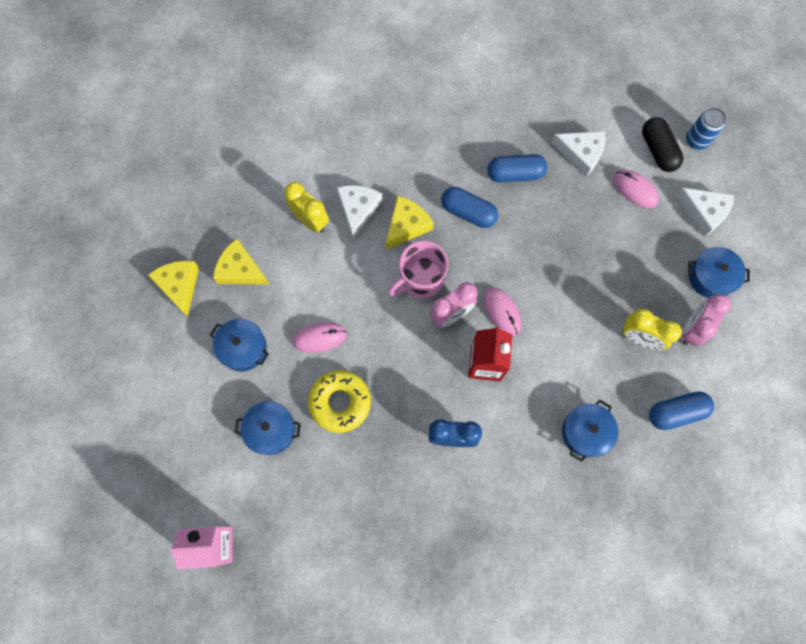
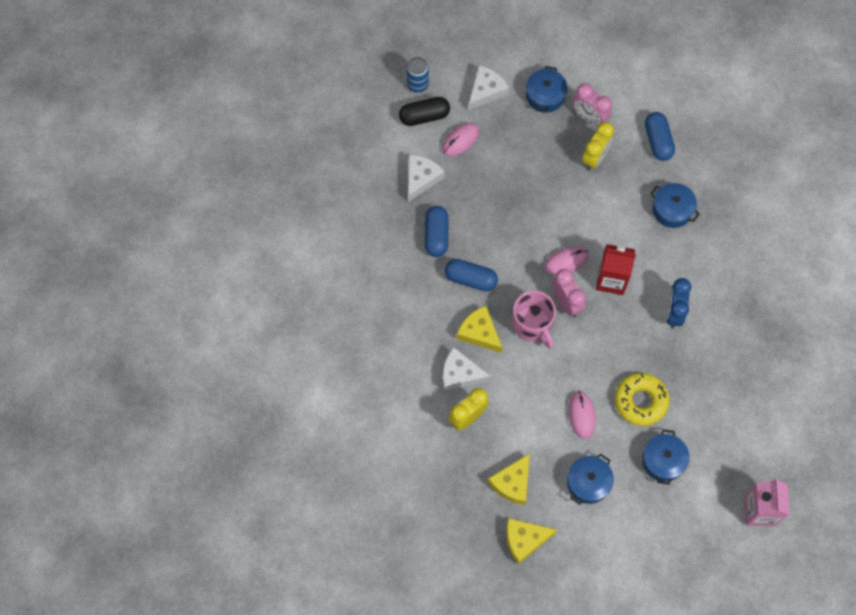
camera: 85 degrees left, 5 degrees down
blue capsule [441,187,498,228] -> blue capsule turned 75 degrees clockwise [445,259,498,291]

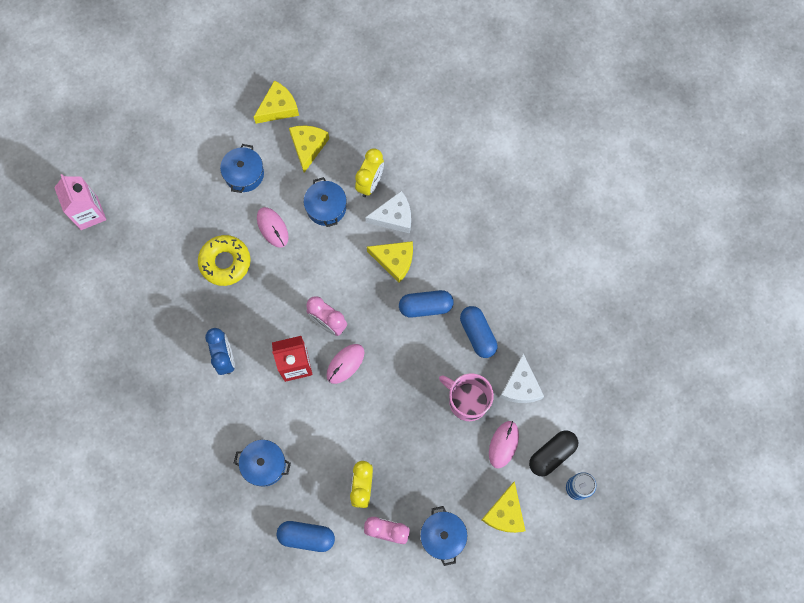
camera: 155 degrees right, 5 degrees up
white cheese [468,65,509,110] -> yellow cheese [481,481,526,533]
pink mug [513,291,556,348] -> pink mug moved to [439,373,494,421]
blue pot [642,429,690,485] -> blue pot moved to [304,177,347,227]
blue capsule [645,112,675,161] -> blue capsule turned 45 degrees counterclockwise [277,521,335,552]

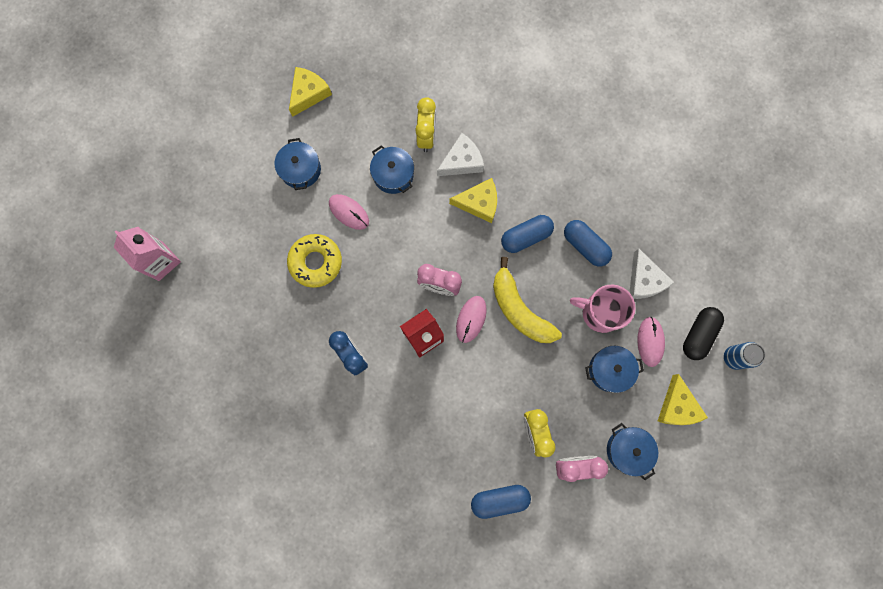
camera: 20 degrees left, 5 degrees up
blue pot [234,440,291,487] -> blue pot moved to [585,346,644,393]
yellow cheese [289,126,329,173] -> none
none -> yellow banana [493,257,562,343]

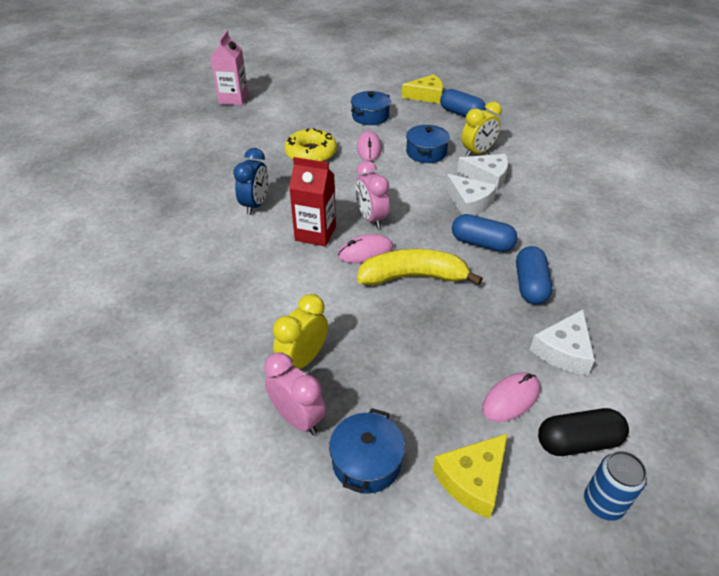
camera: 50 degrees right, 35 degrees down
yellow cheese [449,178,497,223] -> white cheese [446,174,497,215]
blue capsule [471,485,531,519] -> blue capsule moved to [440,89,486,117]
yellow banana [493,257,562,343] -> yellow banana turned 75 degrees clockwise [357,249,483,286]
pink mug [570,285,635,333] -> none
blue pot [585,346,644,393] -> none

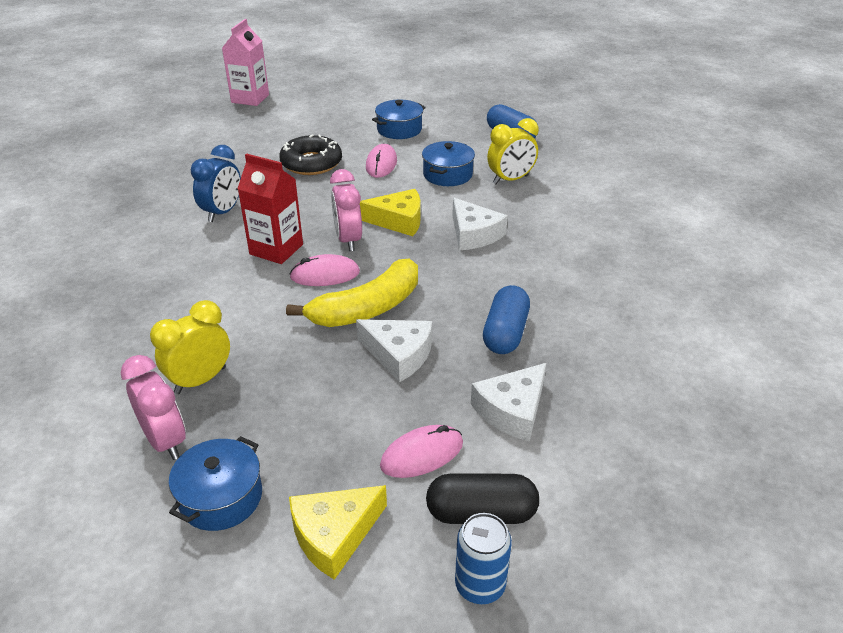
camera: 10 degrees right, 5 degrees down
yellow donut [285,128,337,162] -> black donut [279,134,342,175]
yellow banana [357,249,483,286] -> yellow banana turned 135 degrees clockwise [286,259,418,327]
yellow cheese [402,74,443,104] -> yellow cheese moved to [360,189,421,236]
blue capsule [452,214,517,252] -> none
white cheese [457,154,508,192] -> white cheese moved to [356,319,432,382]

